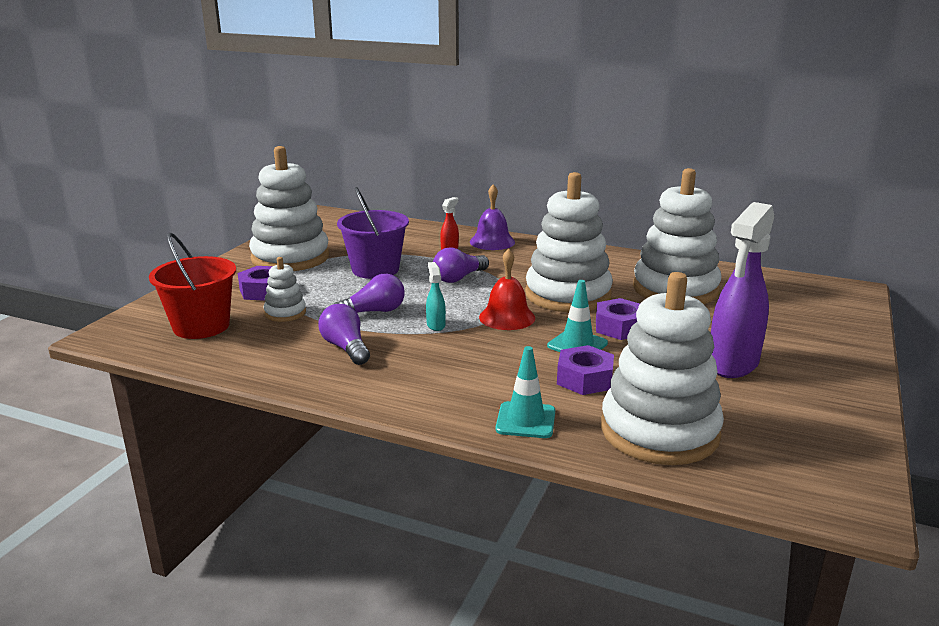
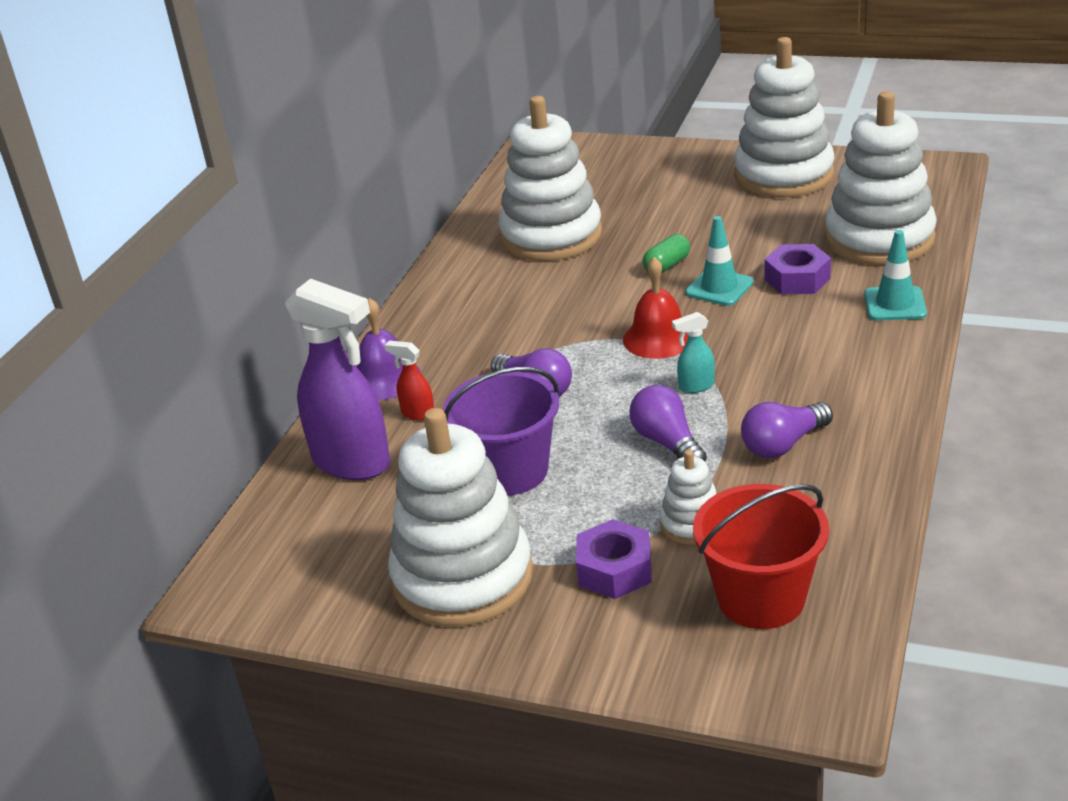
camera: 90 degrees left, 10 degrees up
white stacking toy [525,172,613,312] -> white stacking toy moved to [734,37,834,198]
purple nut [596,298,640,340] -> green capsule [643,234,690,273]
purple spray bottle [711,202,774,378] -> purple spray bottle moved to [285,278,391,480]

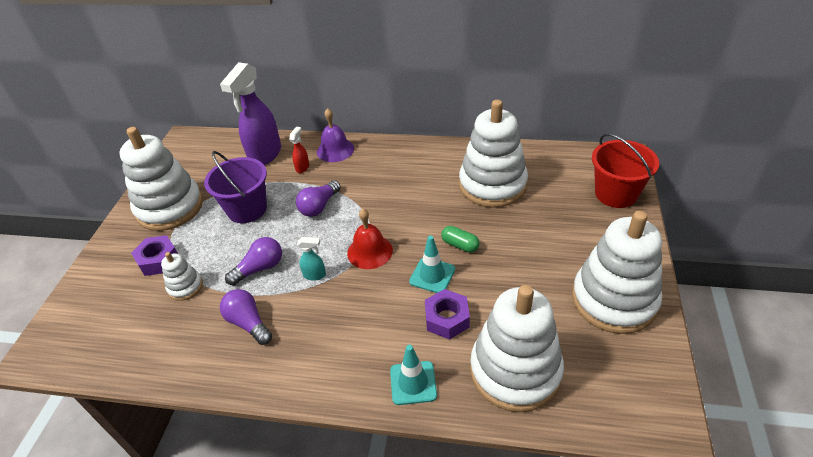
camera: 80 degrees right, 10 degrees up
turquoise spray bottle [672,312,715,393] -> turquoise spray bottle turned 120 degrees clockwise [297,237,326,281]
red bucket [693,484,829,629] -> red bucket moved to [592,133,659,208]

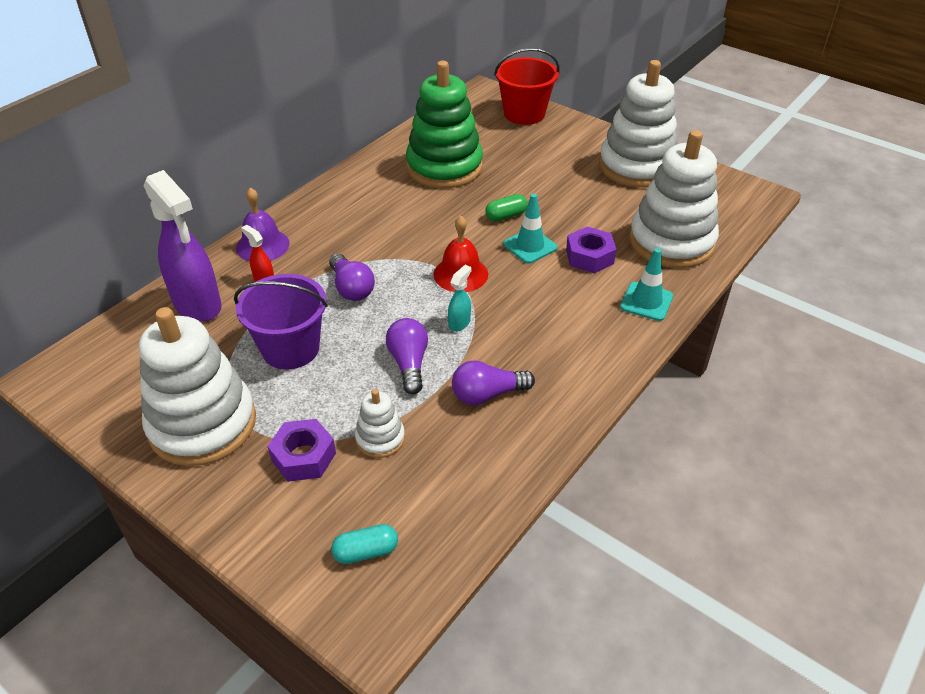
camera: 65 degrees left, 0 degrees up
white stacking toy [459,100,528,208] -> green stacking toy [406,61,483,188]
none -> turquoise capsule [331,524,398,564]

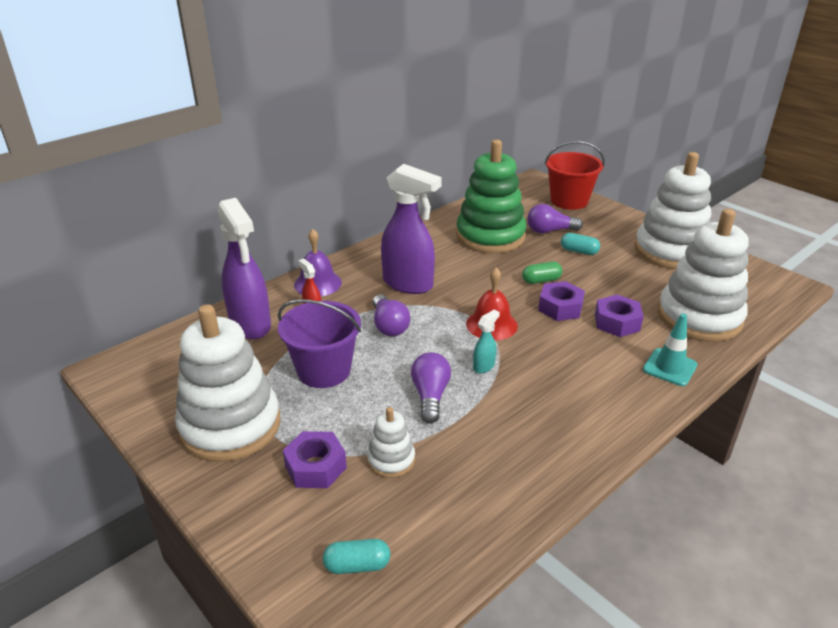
camera: 10 degrees right, 10 degrees down
purple light bulb [452,361,535,405] -> purple light bulb moved to [527,204,583,233]
turquoise traffic cone [503,194,557,264] -> purple nut [538,281,585,321]
none -> purple spray bottle [381,164,442,294]
none -> turquoise capsule [561,233,600,255]

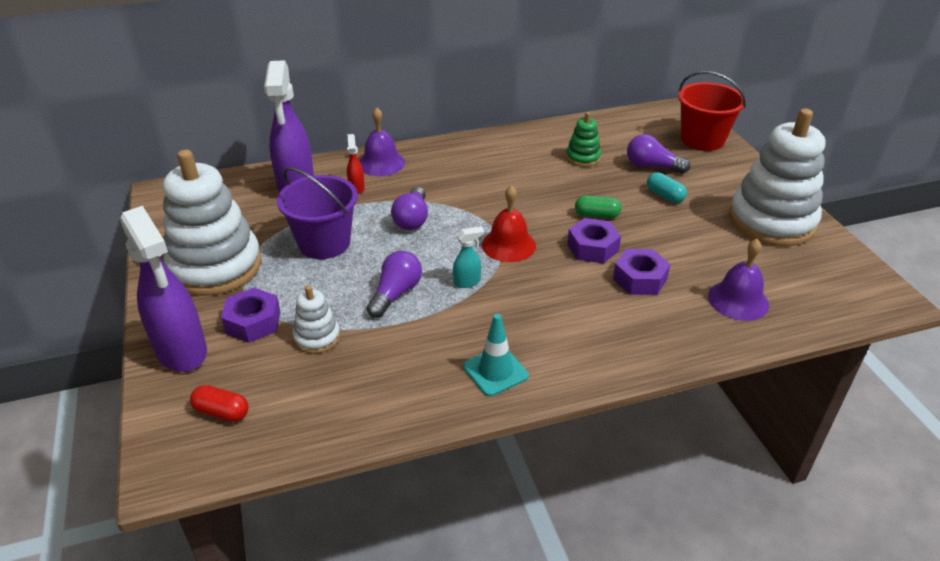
camera: 25 degrees right, 5 degrees up
turquoise capsule [323,539,390,574] -> red capsule [190,385,249,422]
purple spray bottle [381,164,442,294] -> purple spray bottle moved to [121,206,207,372]
green stacking toy [456,140,527,253] -> green stacking toy [566,112,601,167], size x0.46
turquoise traffic cone [643,313,697,386] -> turquoise traffic cone moved to [463,314,529,396]
white stacking toy [658,209,749,342] -> purple bell [708,239,769,321]

